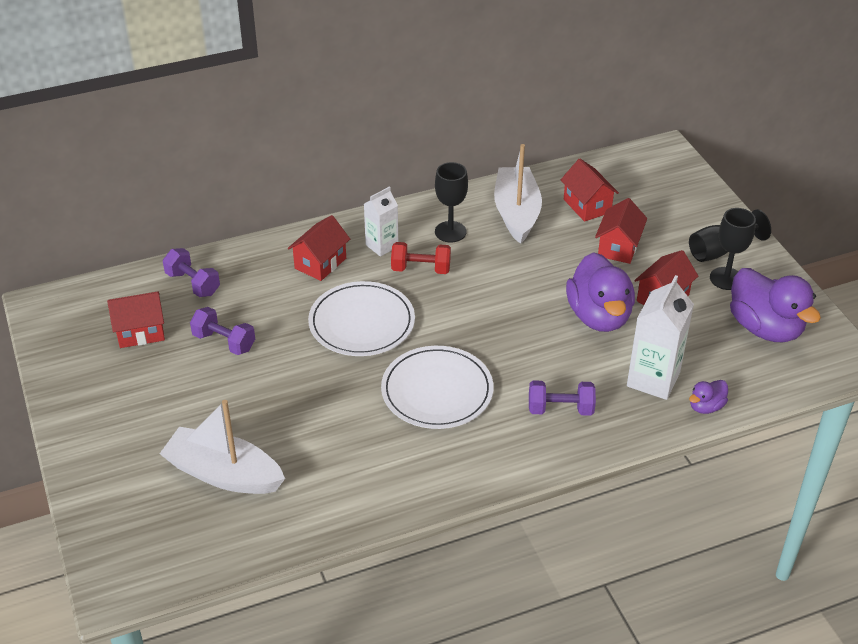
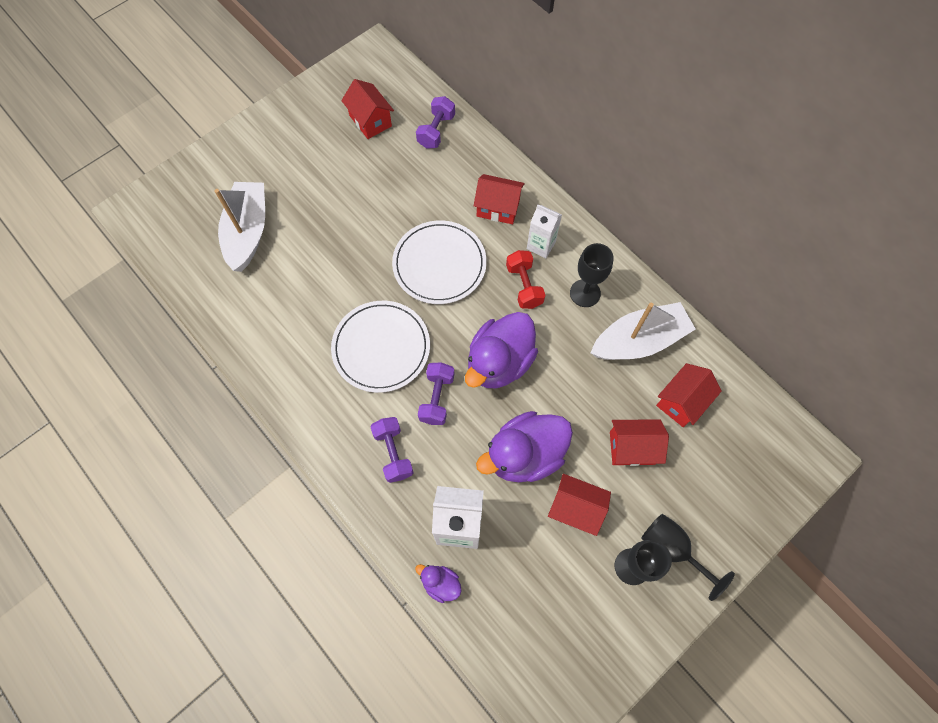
camera: 70 degrees right, 25 degrees up
purple dumbbell [190,307,255,355] -> purple dumbbell moved to [418,362,455,425]
purple duck [730,268,821,342] -> purple duck moved to [465,312,538,388]

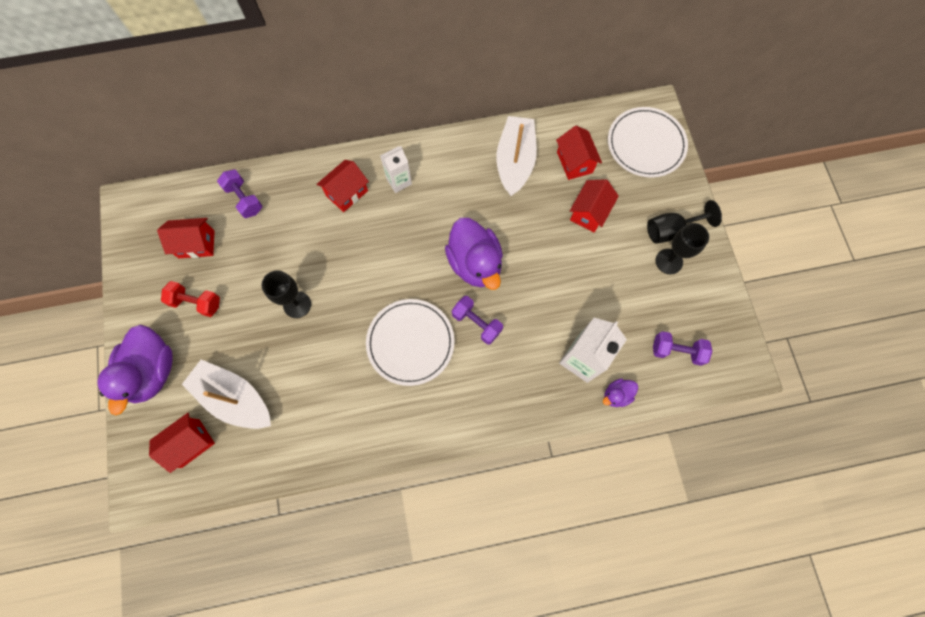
camera: 60 degrees left, 5 degrees up
purple dumbbell [370,417,414,483] -> purple dumbbell moved to [653,331,712,366]
white plate [392,220,487,304] -> white plate moved to [608,107,688,178]
purple duck [476,411,573,482] -> purple duck moved to [97,325,173,415]
red dumbbell [506,250,545,309] -> red dumbbell moved to [161,281,220,317]
red house [548,474,611,536] -> red house moved to [149,413,215,473]
black goblet [570,243,614,307] -> black goblet moved to [262,270,311,318]

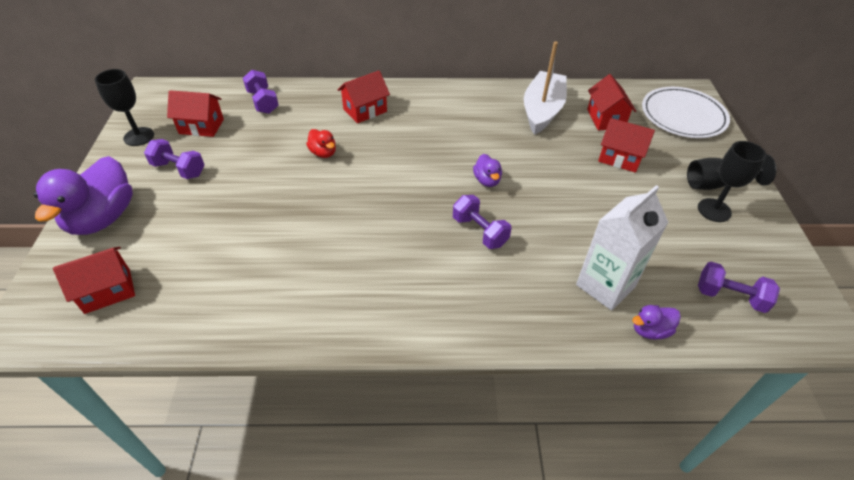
camera: 10 degrees right, 25 degrees down
red dumbbell [161,281,220,317] -> purple dumbbell [144,139,205,179]
white boat [182,359,271,429] -> none
black goblet [262,270,311,318] -> black goblet moved to [95,69,154,146]
white plate [366,299,455,386] -> none
white carton [380,146,412,193] -> none
purple duck [445,218,503,290] -> purple duck [473,154,502,187], size x0.47
red house [570,179,619,232] -> red house turned 75 degrees clockwise [598,118,655,173]
none -> red duck [306,129,336,158]

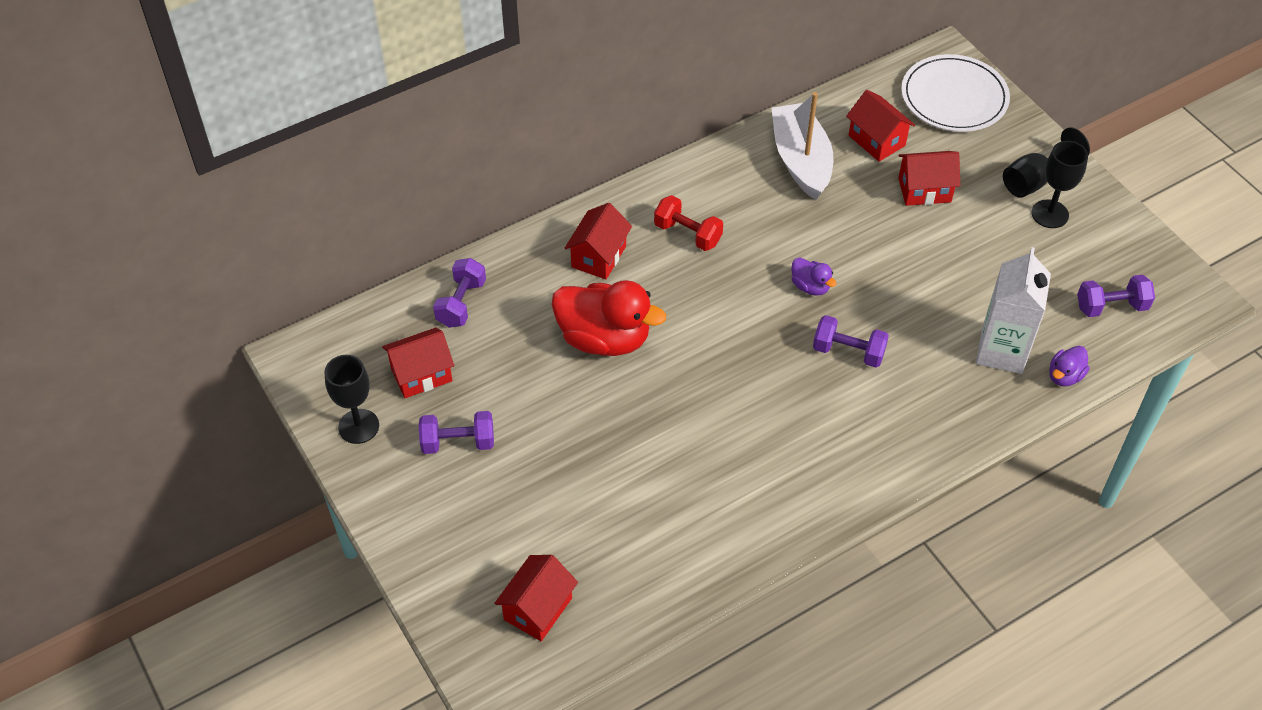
camera: 30 degrees left, 5 degrees up
purple duck [34,156,133,235] -> none
purple dumbbell [243,70,279,114] -> purple dumbbell turned 75 degrees clockwise [433,258,486,328]
red duck [306,129,336,158] -> red duck [552,280,666,356], size x2.14
none -> red dumbbell [654,195,723,251]

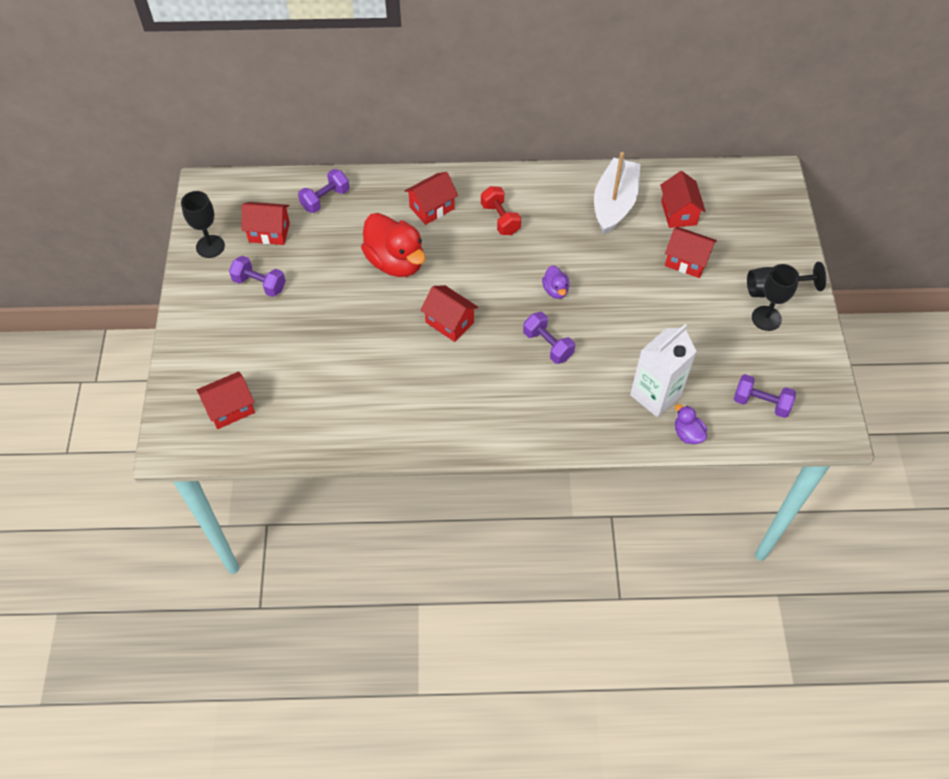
camera: 30 degrees right, 5 degrees up
white plate [901,54,1010,132] -> none
purple duck [1049,346,1090,386] -> purple duck turned 75 degrees clockwise [675,404,707,444]
none -> red house [420,285,478,342]

